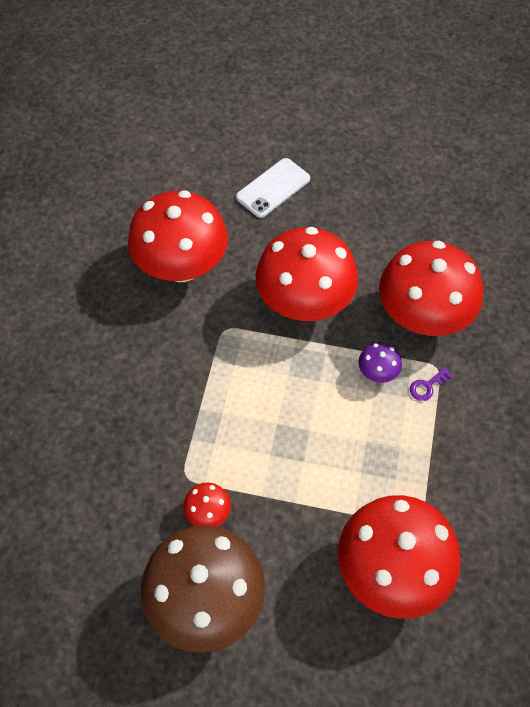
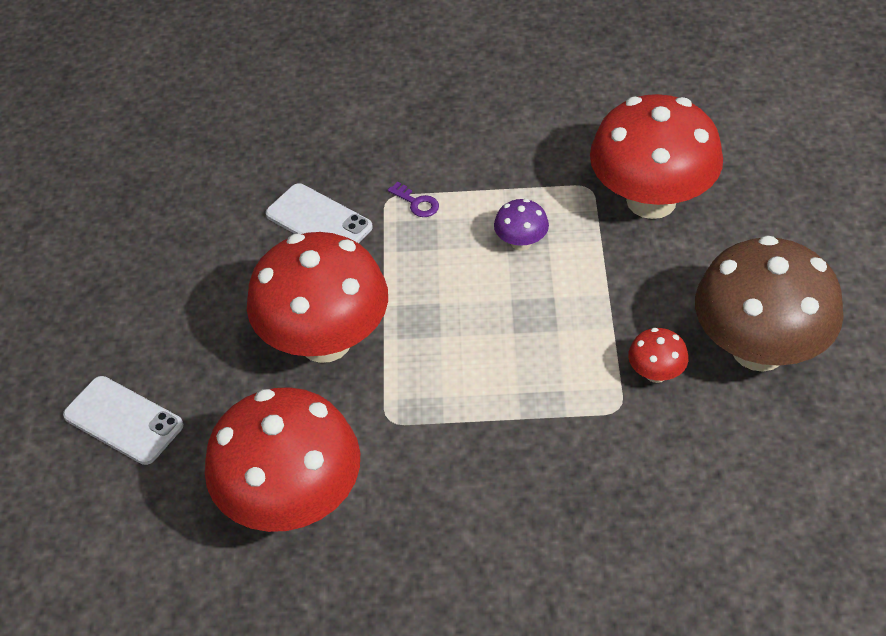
camera: 100 degrees left, 10 degrees down
purple mushroom [358,342,402,383] -> purple mushroom moved to [494,199,549,251]
red mushroom [379,241,483,336] -> white phone [266,183,373,243]

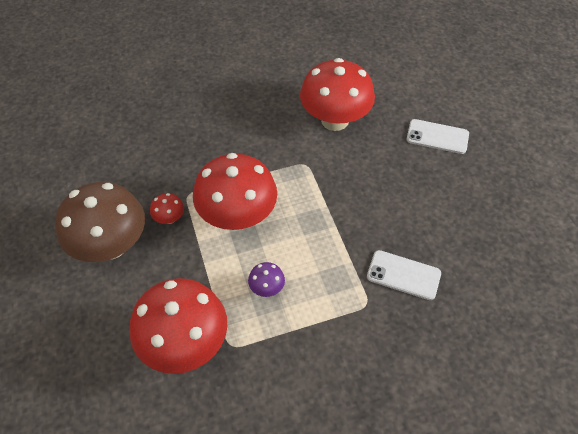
camera: 160 degrees right, 5 degrees up
red mushroom [247,232,388,363] -> red mushroom moved to [193,153,277,230]
purple key [388,181,439,217] -> none

